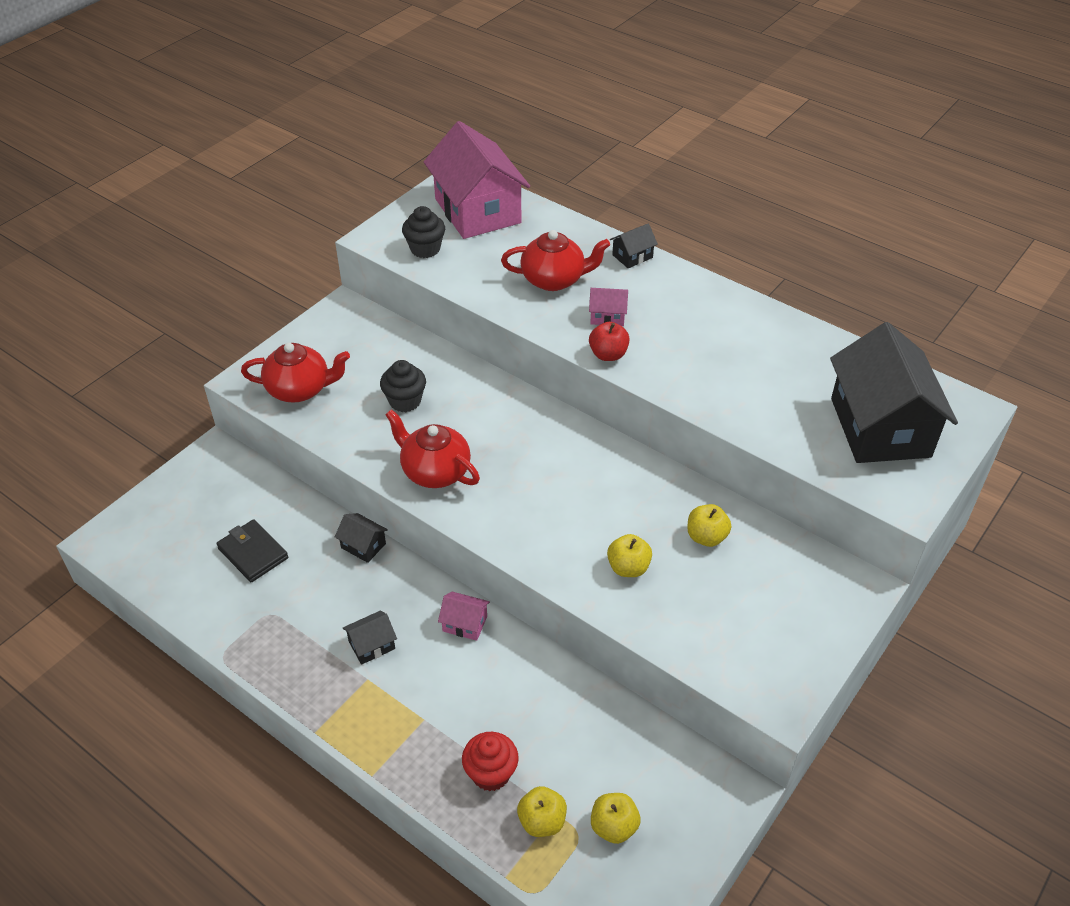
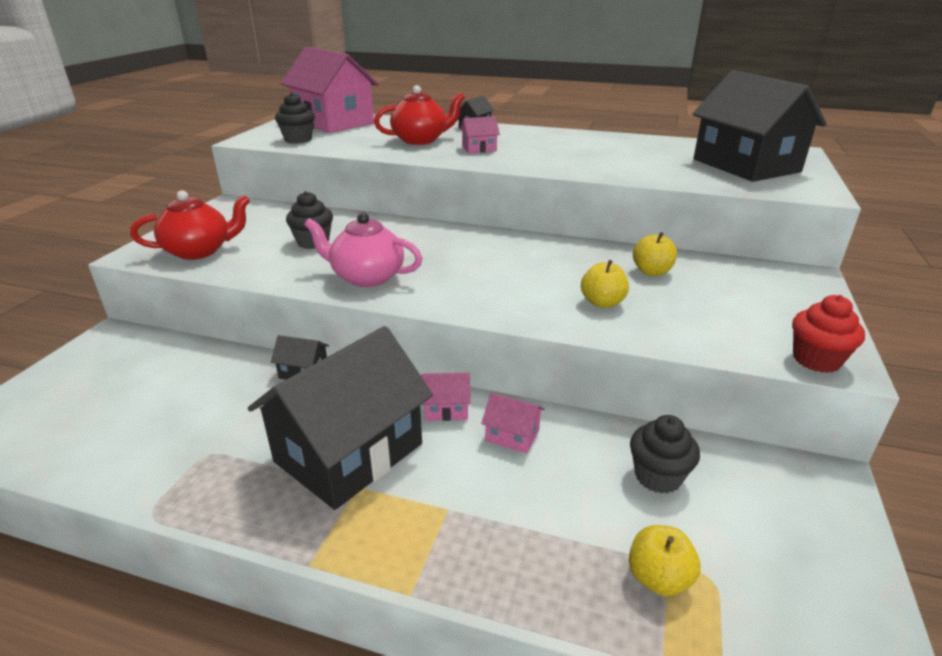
camera: 20 degrees left, 15 degrees down
black wallet [216,519,288,582] -> none
black house [343,610,397,665] -> black house [248,326,433,510], size x2.49
red teapot [385,409,480,488] -> pink teapot [304,212,423,287]
red cupcake [462,732,519,791] -> red cupcake moved to [792,295,865,373]
red apple [589,322,630,361] -> none
yellow apple [591,793,641,844] -> none
none -> pink house [481,393,545,454]
none -> black cupcake [630,415,700,494]

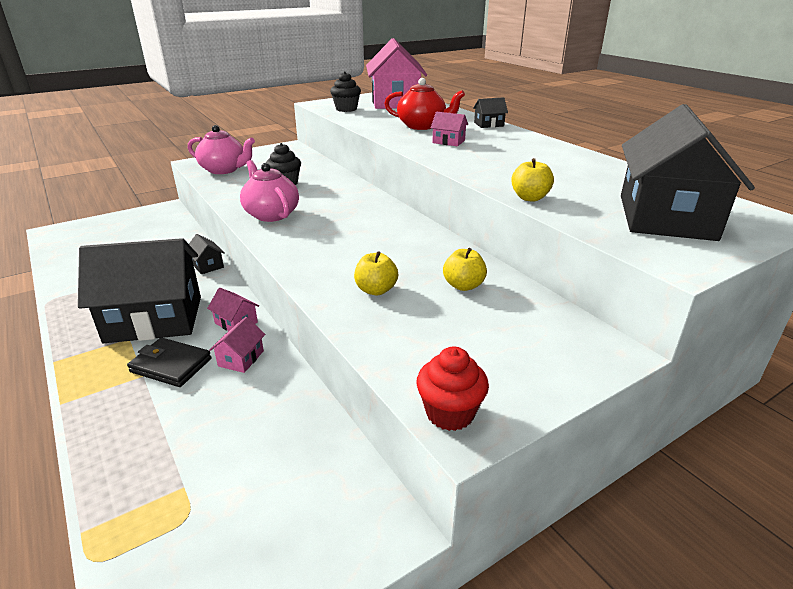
camera: 40 degrees right, 0 degrees up
red teapot [130,190,250,260] -> pink teapot [188,125,255,174]
pink house [481,393,545,454] -> pink house turned 45 degrees clockwise [210,317,265,373]
yellow apple [629,525,701,596] -> yellow apple moved to [511,158,554,202]
black cupcake [630,415,700,494] -> none
none -> black wallet [127,338,211,387]

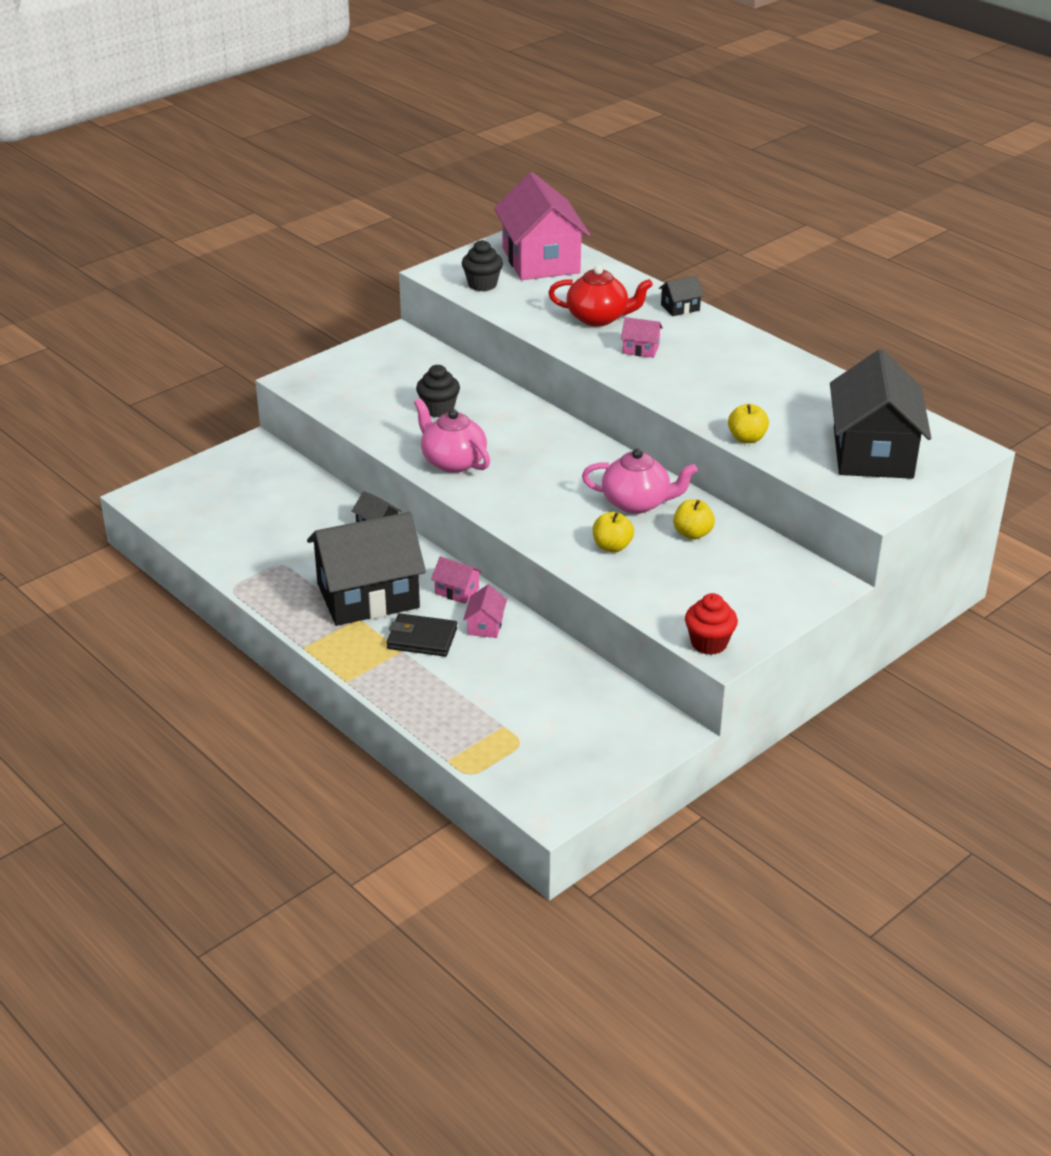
camera: 10 degrees left, 5 degrees up
pink teapot [188,125,255,174] -> pink teapot moved to [582,448,698,514]

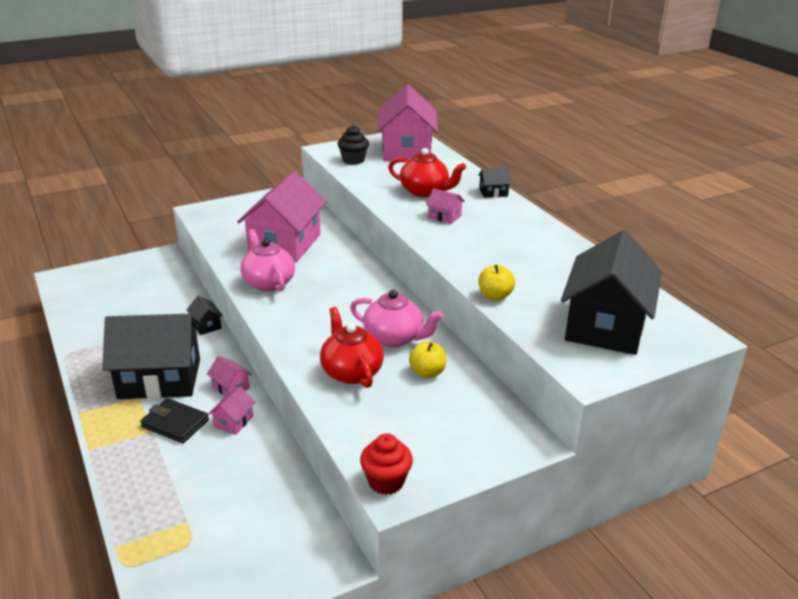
camera: 15 degrees right, 5 degrees down
black cupcake [416,365,460,417] -> pink house [237,171,326,262]
yellow apple [593,512,634,552] -> red teapot [320,307,384,388]

